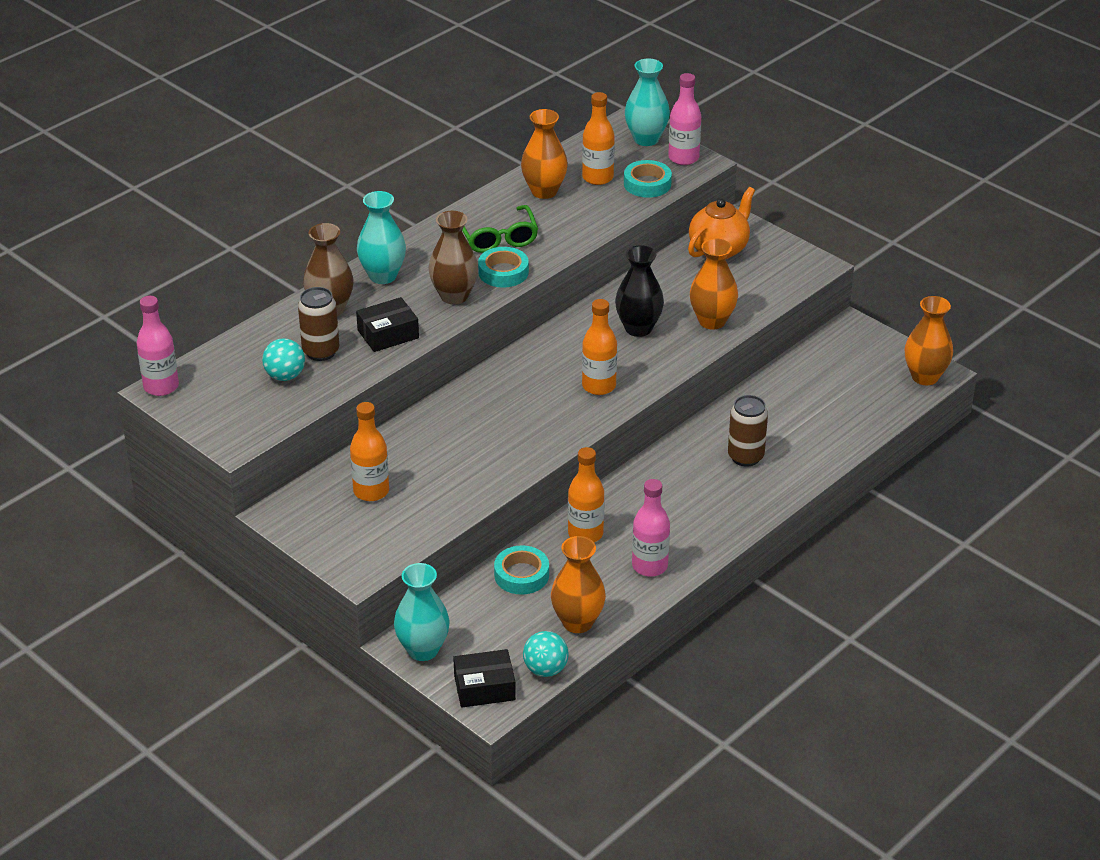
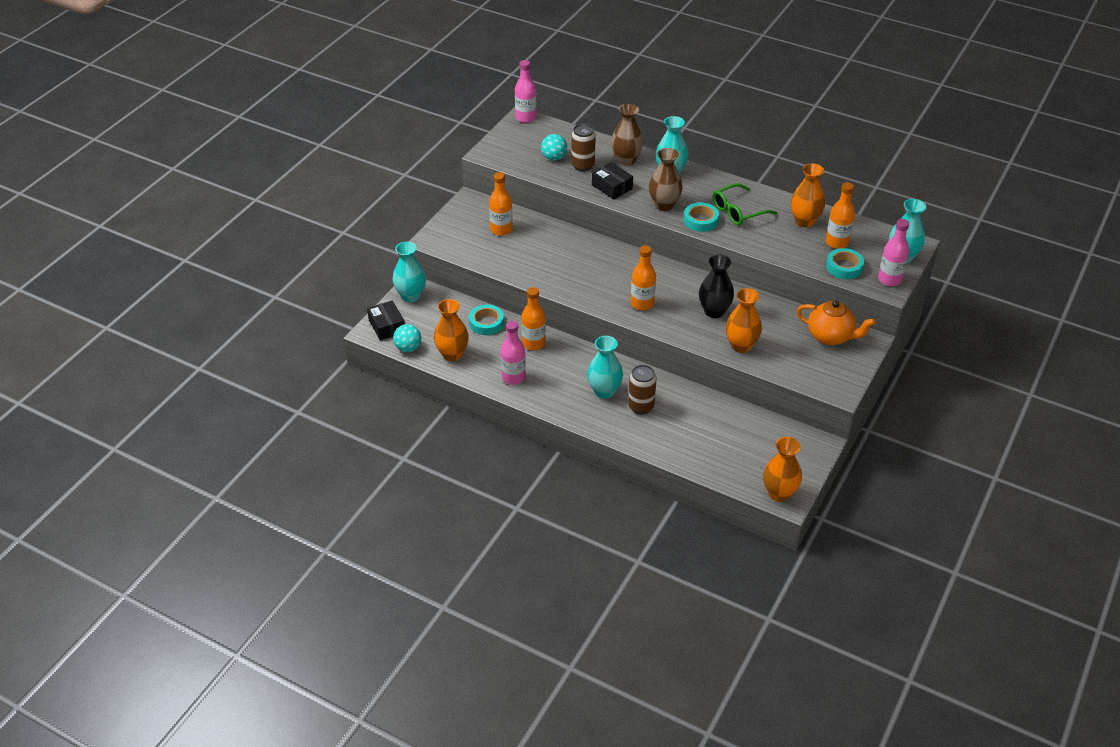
camera: 75 degrees right, 5 degrees up
none -> turquoise vase [587,336,623,399]

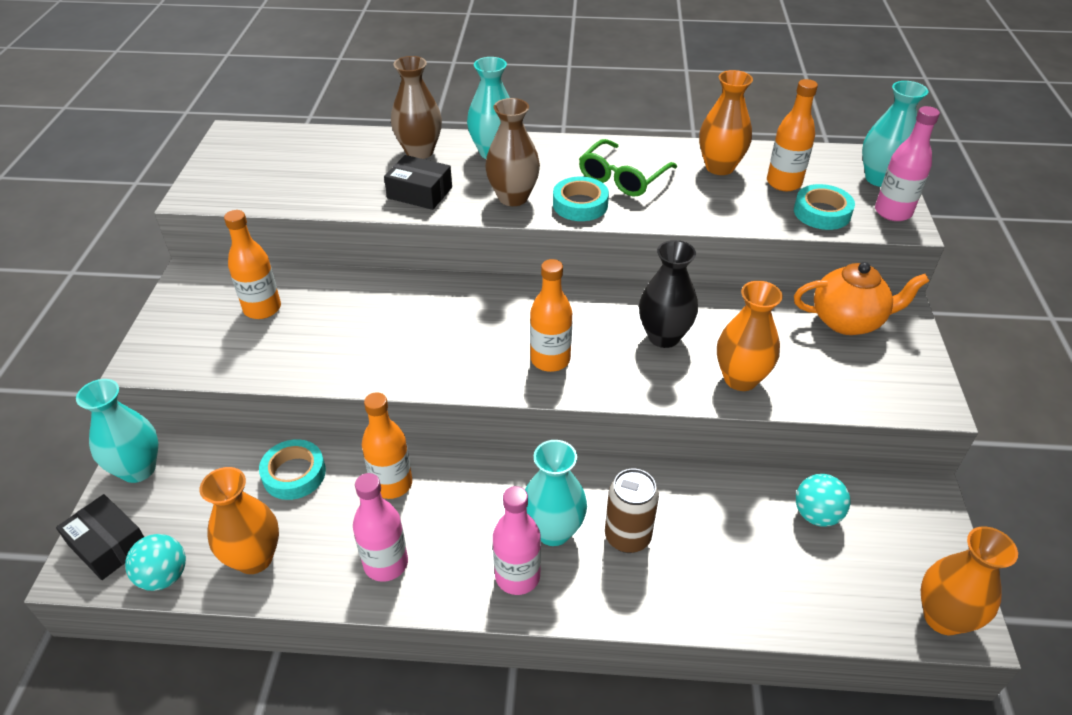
camera: 25 degrees left, 0 degrees up
pink bottle [515,60,536,123] -> pink bottle moved to [493,486,541,595]
turquoise ball [541,134,567,160] -> turquoise ball moved to [796,474,850,527]
brown can [571,124,596,171] -> none

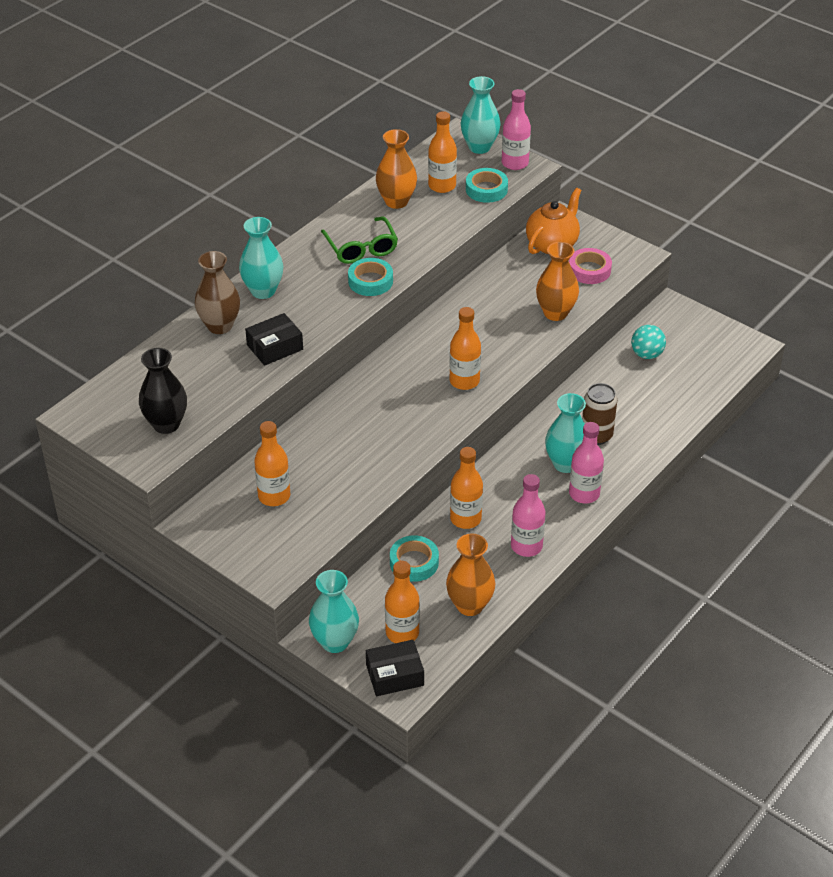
camera: 55 degrees left, 0 degrees up
turquoise ball [125,534,186,591] -> none
brown vase [485,98,540,206] -> none
black vase [639,240,698,348] -> black vase moved to [139,348,187,434]
orange vase [921,526,1018,635] -> none
none -> orange bottle [385,561,420,643]
none -> pink tape [569,248,612,284]

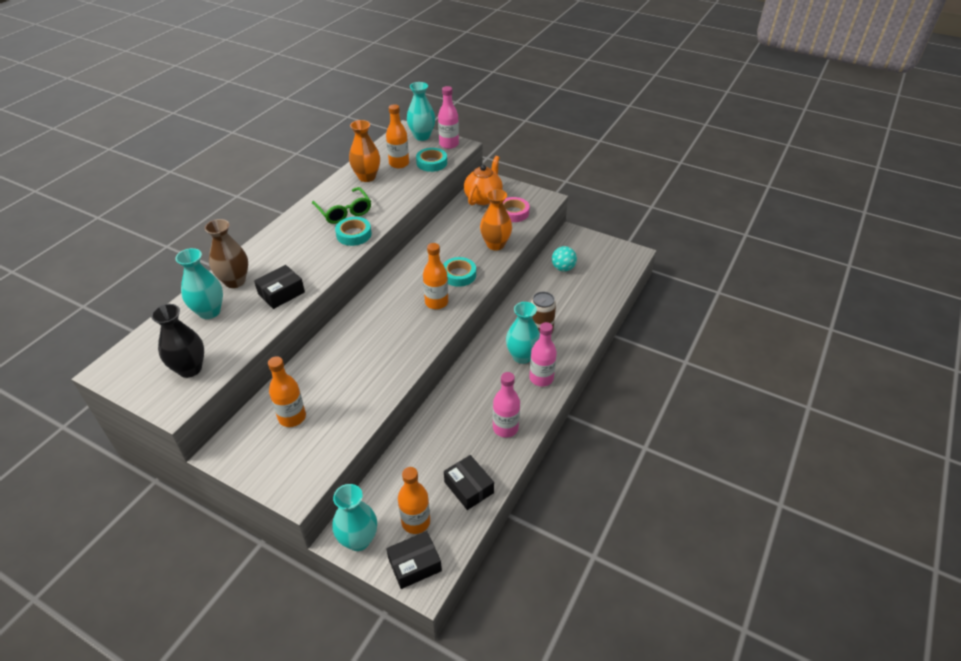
camera: 10 degrees left, 0 degrees up
turquoise vase [239,217,283,299] -> turquoise vase moved to [175,248,223,319]
turquoise tape [390,535,439,582] -> turquoise tape moved to [443,257,476,287]
orange vase [446,533,495,616] -> black box [444,455,494,510]
orange bottle [450,447,483,529] -> none

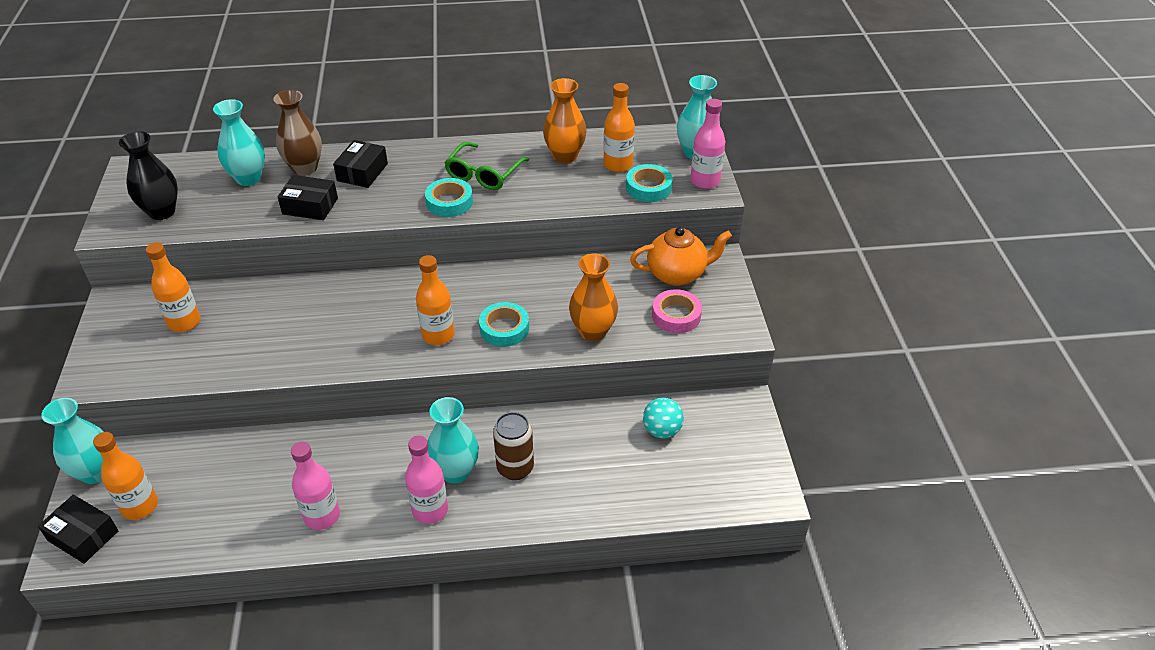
camera: 55 degrees right, 0 degrees up
black box [444,455,494,510] -> black box moved to [333,140,388,188]

